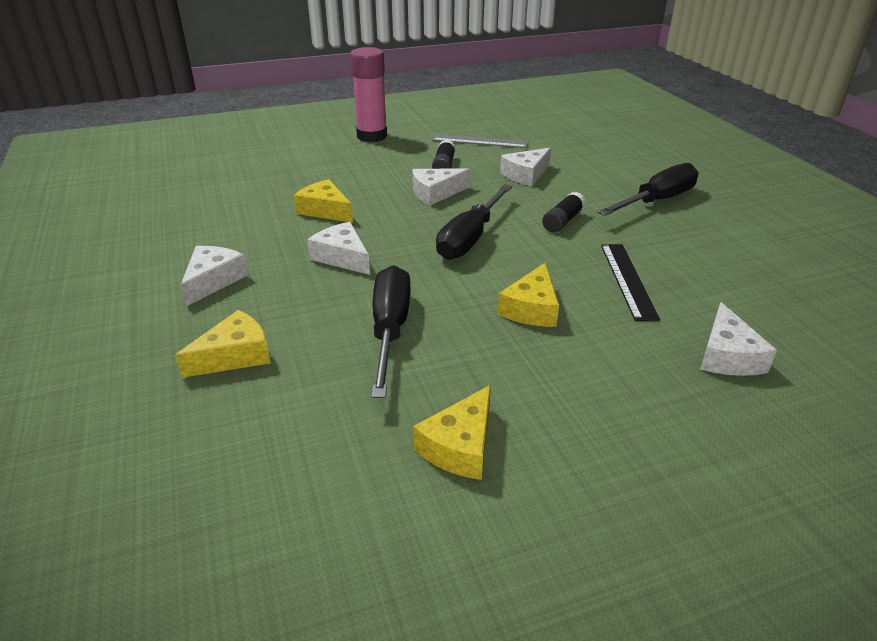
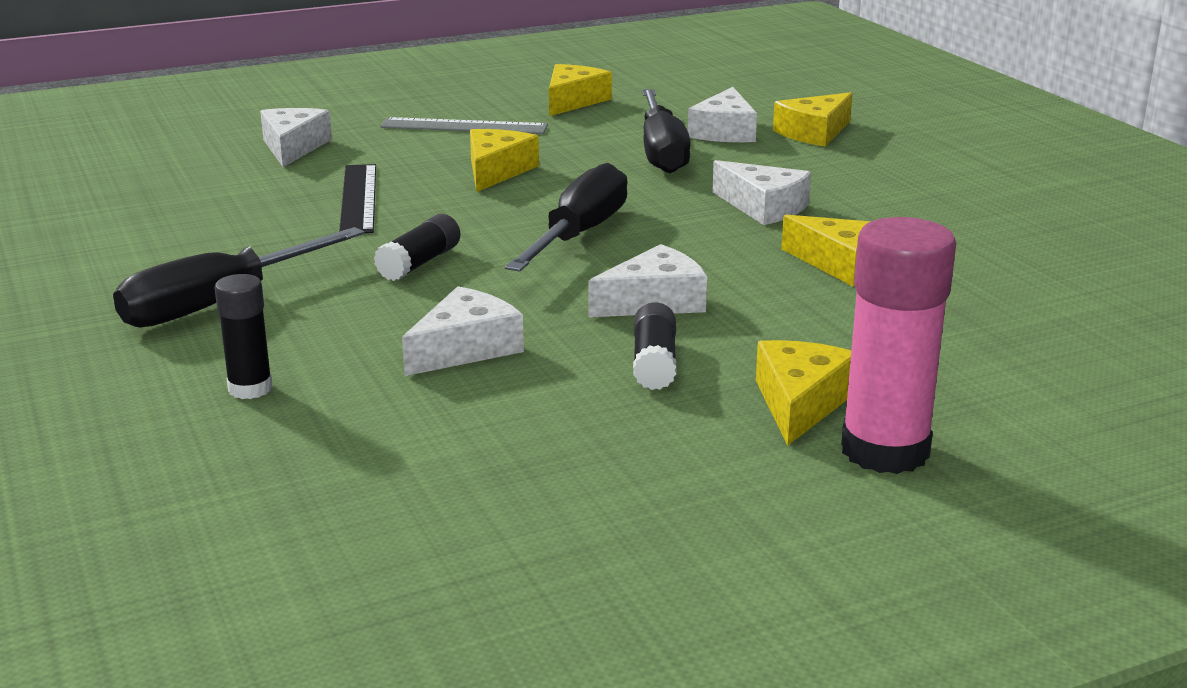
camera: 175 degrees right, 10 degrees down
white cheese [180,246,248,307] -> white cheese moved to [688,87,757,142]
grey ruler [432,134,528,148] -> grey ruler moved to [380,117,548,134]
none -> black glue stick [214,274,273,399]
none -> yellow cheese [756,340,851,446]

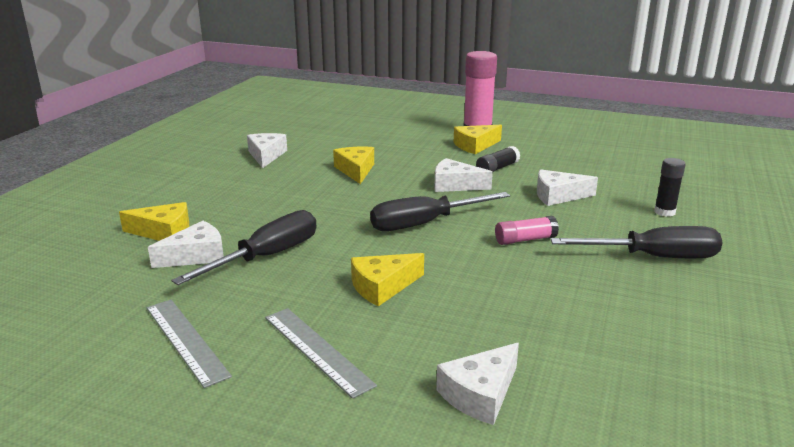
camera: 135 degrees left, 0 degrees up
black ruler [339,164,376,233] -> none
black glue stick [374,214,460,281] -> pink glue stick [495,216,559,245]
yellow cheese [549,64,612,116] -> grey ruler [147,300,232,388]
white cheese [712,160,811,225] -> white cheese moved to [247,133,287,168]

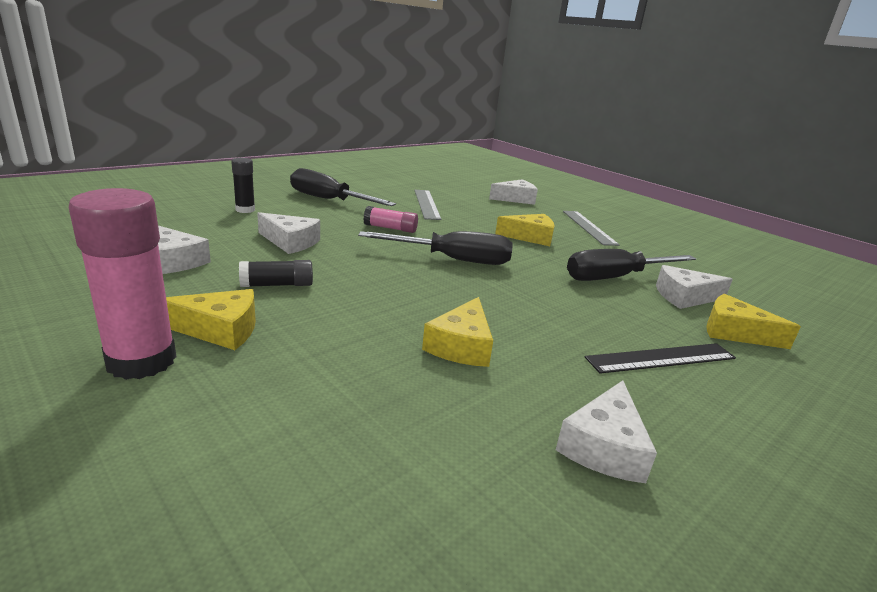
camera: 155 degrees left, 0 degrees up
grey ruler [147,300,232,388] -> grey ruler moved to [414,190,441,220]
white cheese [434,158,493,192] -> white cheese moved to [158,226,211,274]
none -> black ruler [585,343,736,374]

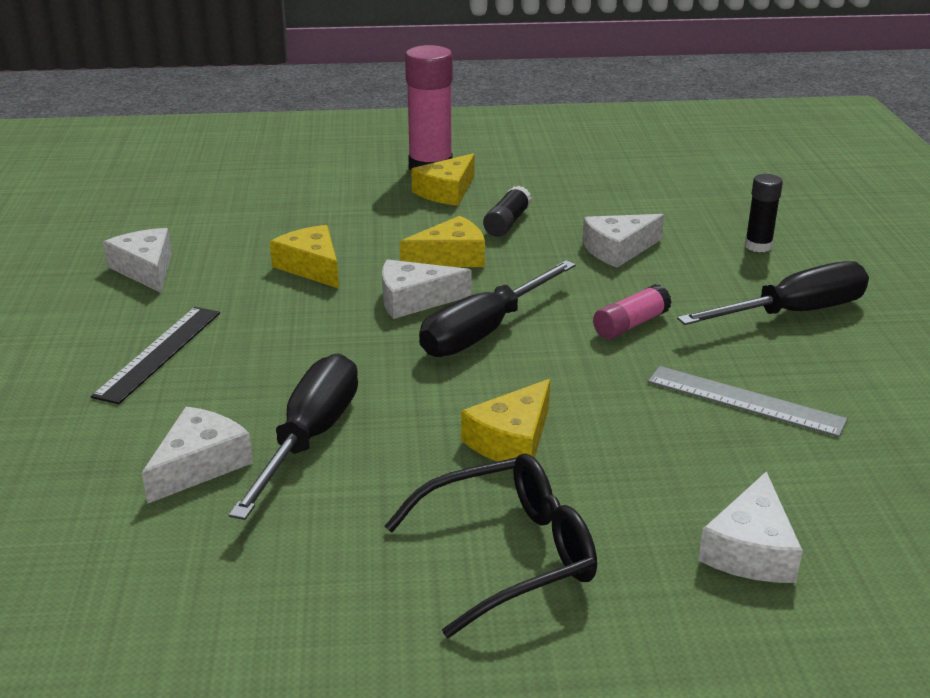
camera: 130 degrees right, 5 degrees up
white cheese [158,226,211,274] -> white cheese moved to [382,259,471,319]
grey ruler [563,211,619,246] -> black glasses [385,453,597,638]
yellow cheese [706,294,801,349] -> yellow cheese moved to [400,216,485,267]

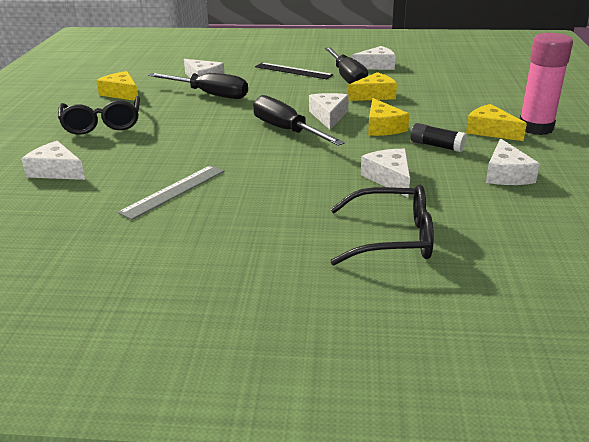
camera: 100 degrees right, 0 degrees up
yellow cheese [461,379,550,462] -> yellow cheese moved to [96,71,138,101]
pink glue stick [593,284,671,339] -> none
black screwdriver [677,261,869,325] -> black screwdriver moved to [325,47,368,84]
black glue stick [745,174,783,252] -> black glasses [330,185,434,265]
none -> white cheese [486,138,540,185]

